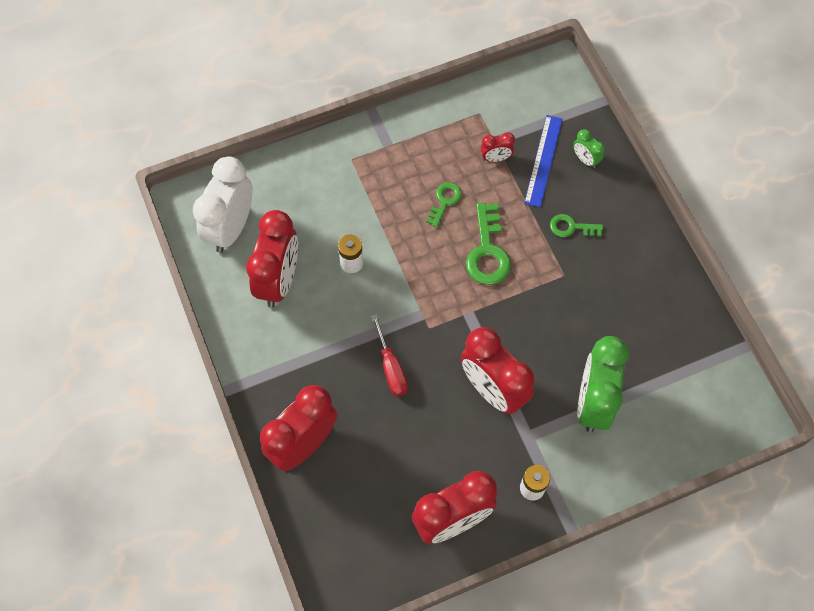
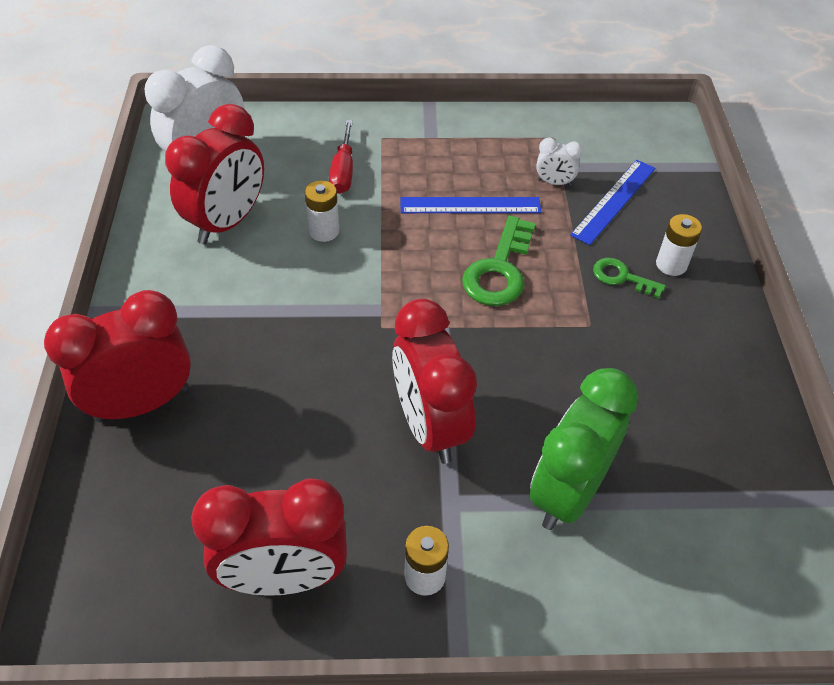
camera: 20 degrees right, 15 degrees down
red screwdriver [371,314,408,396] -> red screwdriver moved to [329,120,353,194]
green key [426,182,462,227] -> blue ruler [400,197,541,213]
red clock [481,133,515,162] -> white clock [536,138,583,186]
green clock [573,129,605,168] -> none
none -> white battery [656,214,702,276]

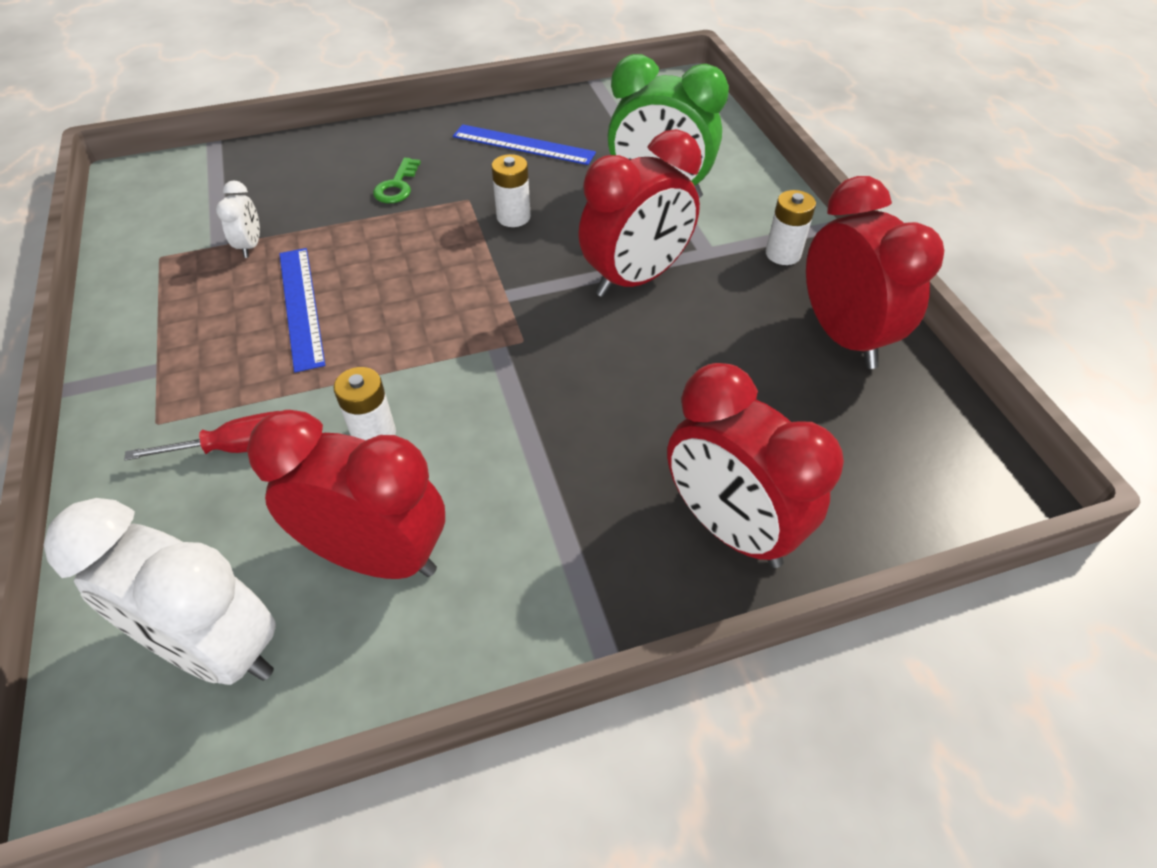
camera: 105 degrees left, 0 degrees up
green key [462,216,536,306] -> none
blue ruler [570,160,655,245] -> blue ruler moved to [453,124,596,165]
white battery [656,214,702,276] -> white battery moved to [491,154,531,227]

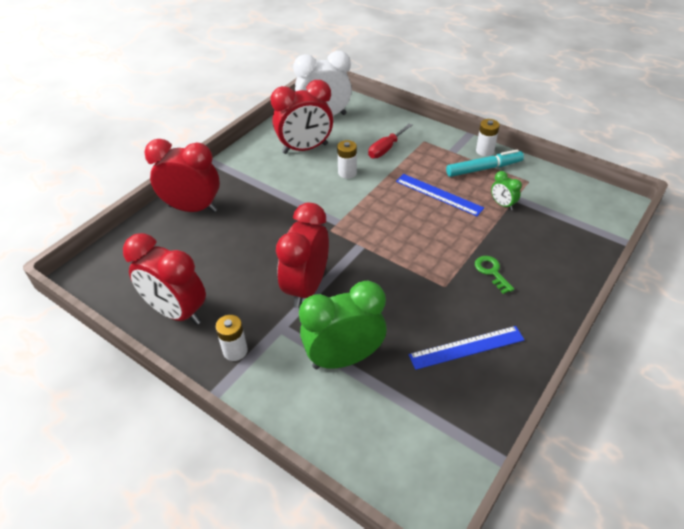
camera: 145 degrees right, 5 degrees down
white clock [216,180,260,258] -> green clock [491,171,522,210]
white battery [491,154,531,227] -> white battery moved to [476,119,500,156]
none -> turquoise marker [446,149,524,177]

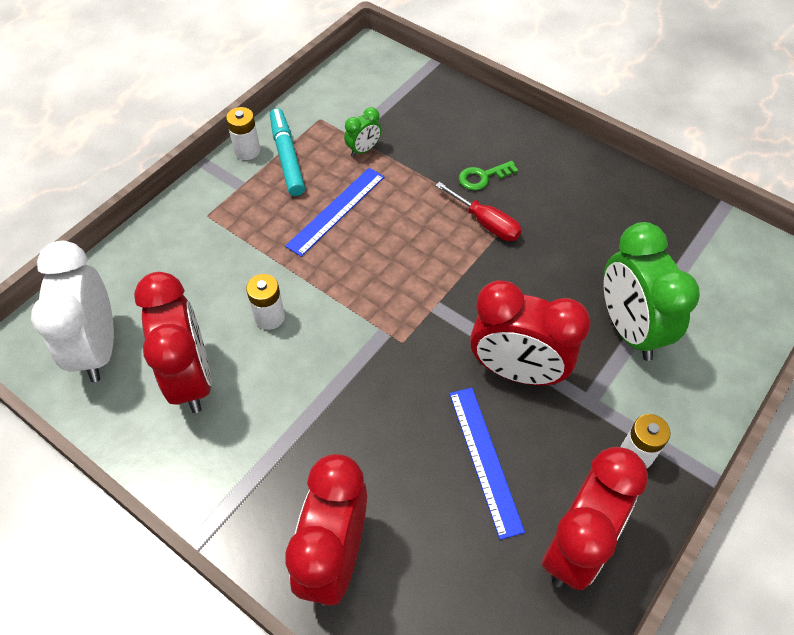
camera: 90 degrees left, 10 degrees up
red screwdriver [368,123,412,159] -> red screwdriver moved to [435,182,522,241]
blue ruler [409,326,524,370] -> blue ruler moved to [449,388,525,540]

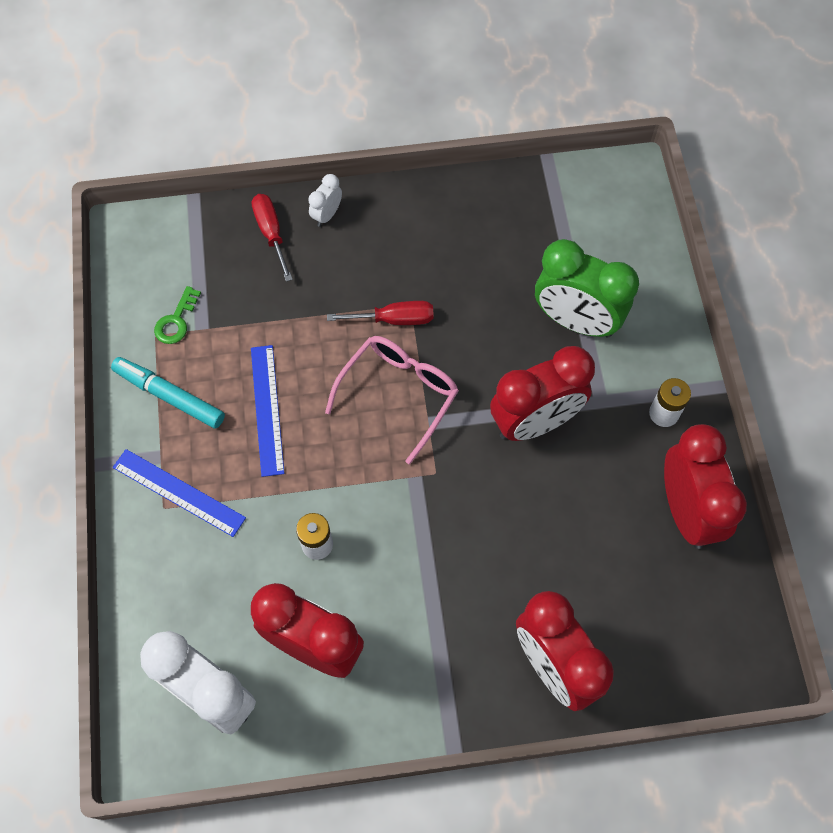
camera: 45 degrees left, 10 degrees up
white battery [226,107,260,160] -> none
green clock [344,107,381,157] -> none
blue ruler [449,388,525,540] -> blue ruler moved to [113,449,246,537]
green key [459,161,518,190] -> green key moved to [154,286,201,344]
none -> red screwdriver [252,194,293,282]
none -> white clock [308,174,342,227]
none -> pink glasses [325,336,459,464]

